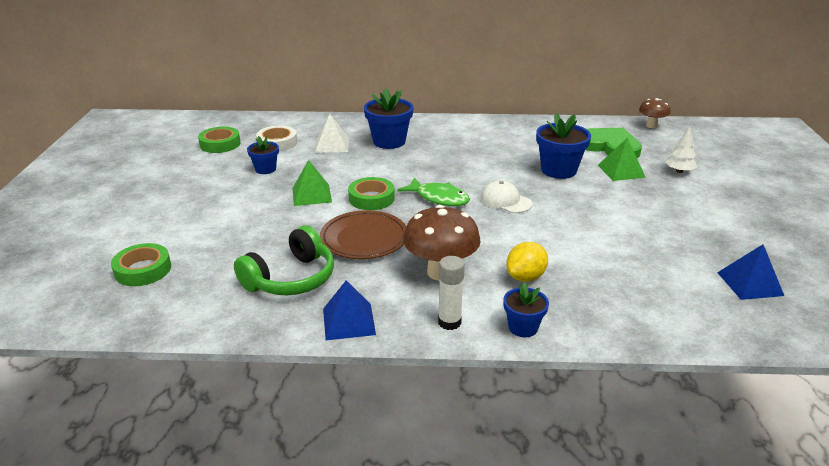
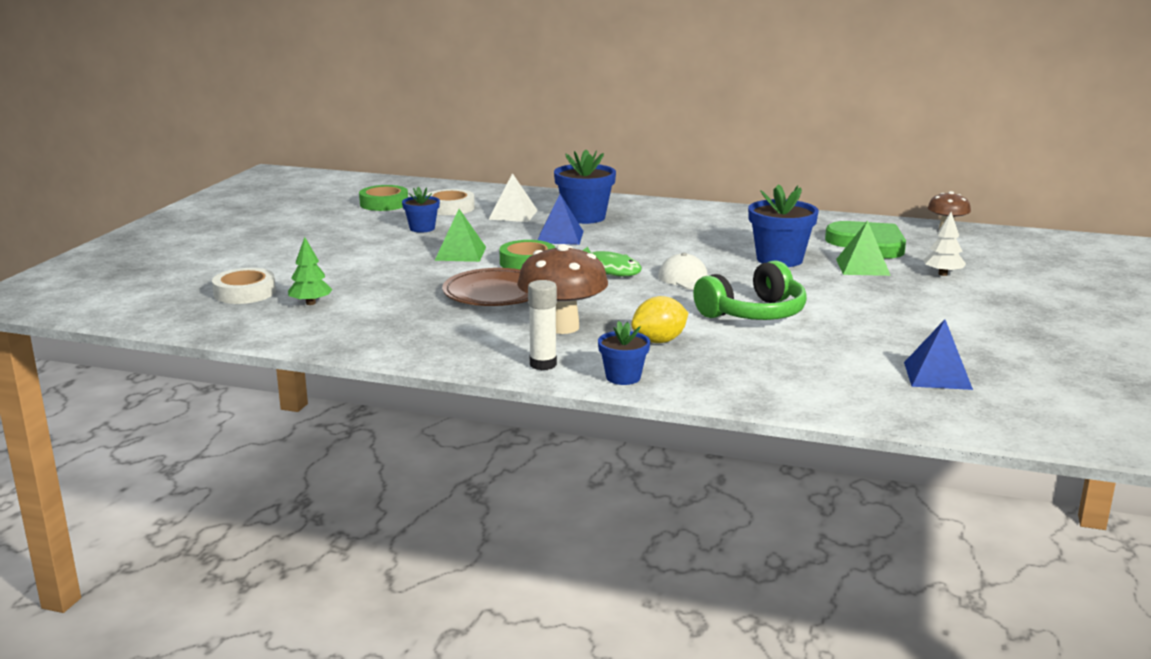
camera: 15 degrees right, 10 degrees down
green tape [111,243,171,286] -> white tape [212,268,276,304]
green headphones [234,226,334,295] -> green headphones moved to [693,260,807,320]
blue pyramid [323,280,376,340] -> blue pyramid moved to [538,194,584,245]
none -> green tree [288,237,333,305]

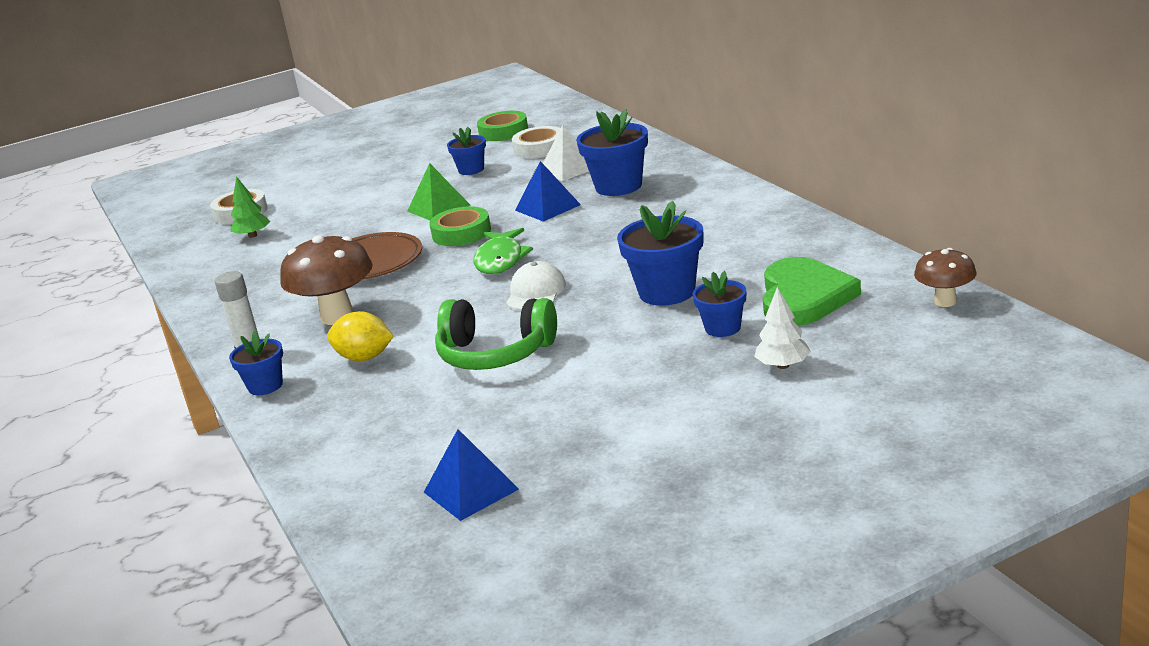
camera: 50 degrees right, 5 degrees up
green pyramid [836,221,891,276] -> blue flower pot [693,271,746,337]

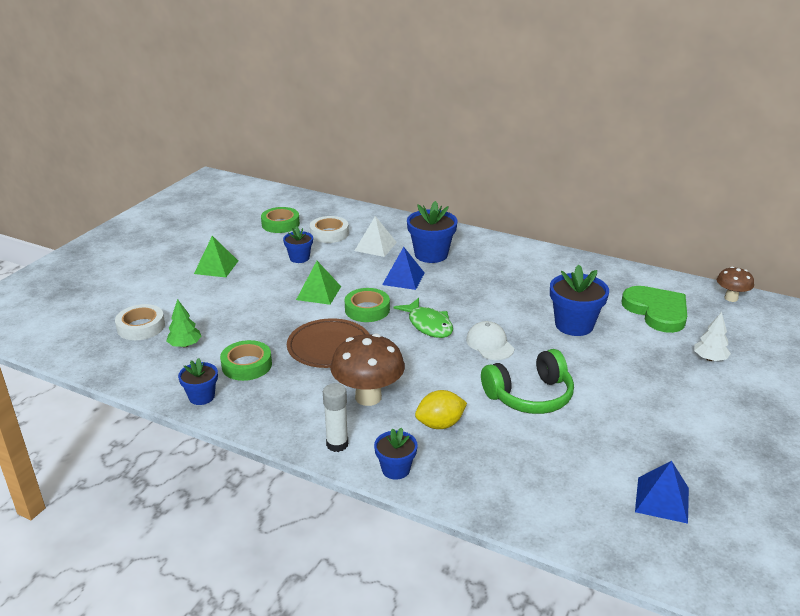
camera: 40 degrees left, 5 degrees up
blue flower pot [693,271,746,337] -> blue flower pot moved to [178,358,218,405]
none -> green pyramid [194,236,238,277]
none -> green tape [220,340,272,381]

